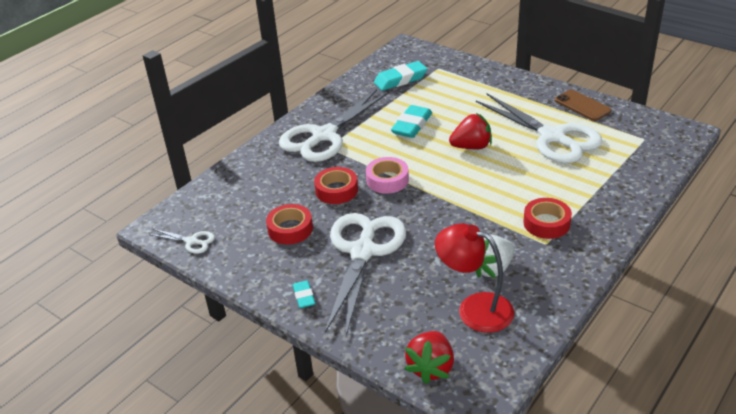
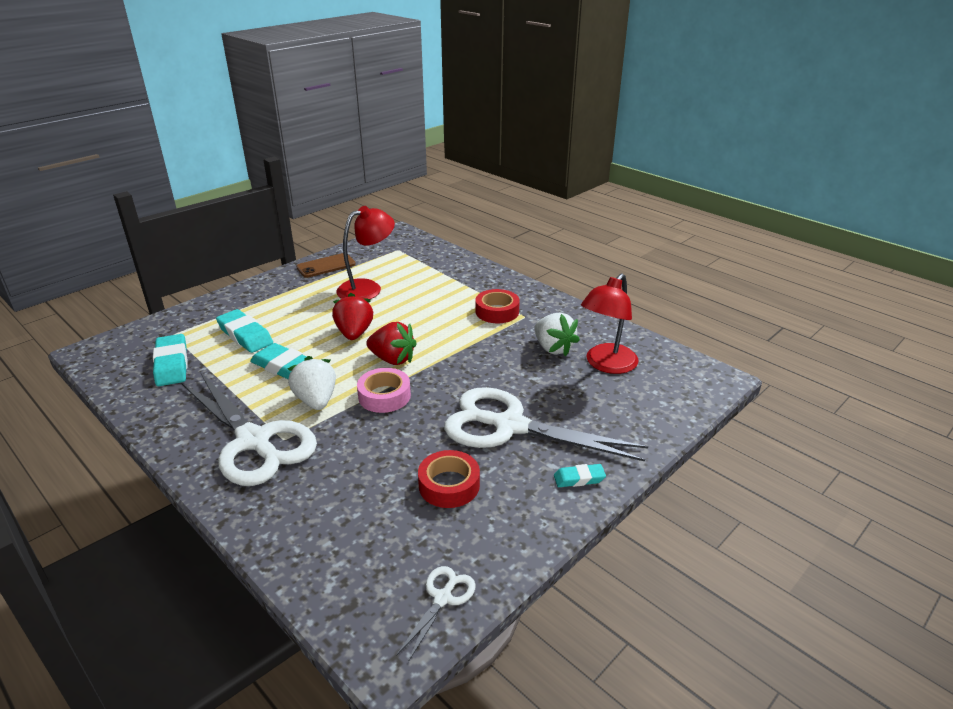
camera: 85 degrees left, 5 degrees down
red tape [314,167,358,204] -> none
red strawberry [405,331,454,384] -> red strawberry moved to [366,322,417,365]
white scissors [476,94,603,163] -> red lamp [336,206,395,299]
none -> turquoise eraser [216,309,273,353]
none -> white strawberry [288,356,336,410]

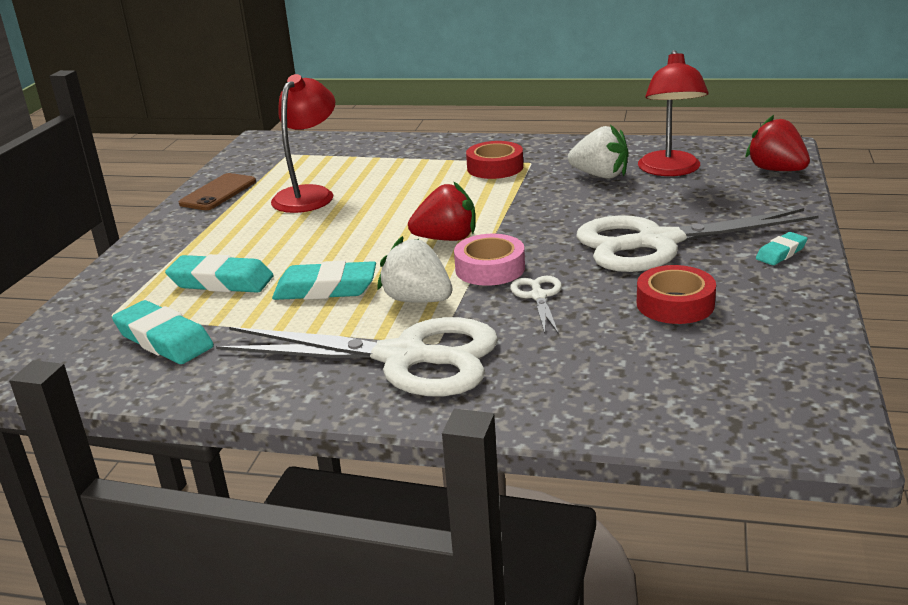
camera: 30 degrees left, 5 degrees down
red strawberry [332,293,373,340] -> red strawberry moved to [745,115,810,171]
white scissors [396,566,476,662] -> white scissors moved to [510,276,562,333]

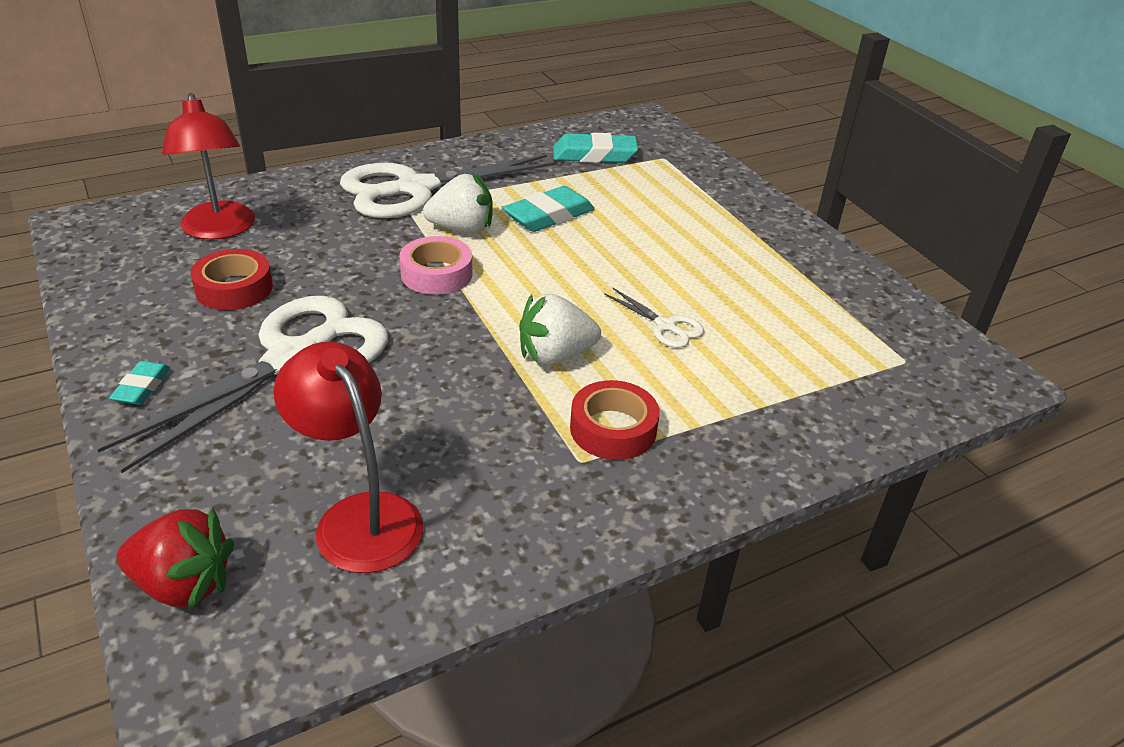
camera: 135 degrees right, 10 degrees up
turquoise eraser [165,254,273,293] -> none
brown phone [179,173,256,210] -> none
red lamp [271,74,335,213] -> red lamp moved to [162,93,255,240]
red strawberry [408,181,475,241] -> none
white scissors [510,276,562,333] -> white scissors moved to [604,288,704,348]
white strawberry [568,125,629,179] -> white strawberry moved to [519,293,601,365]

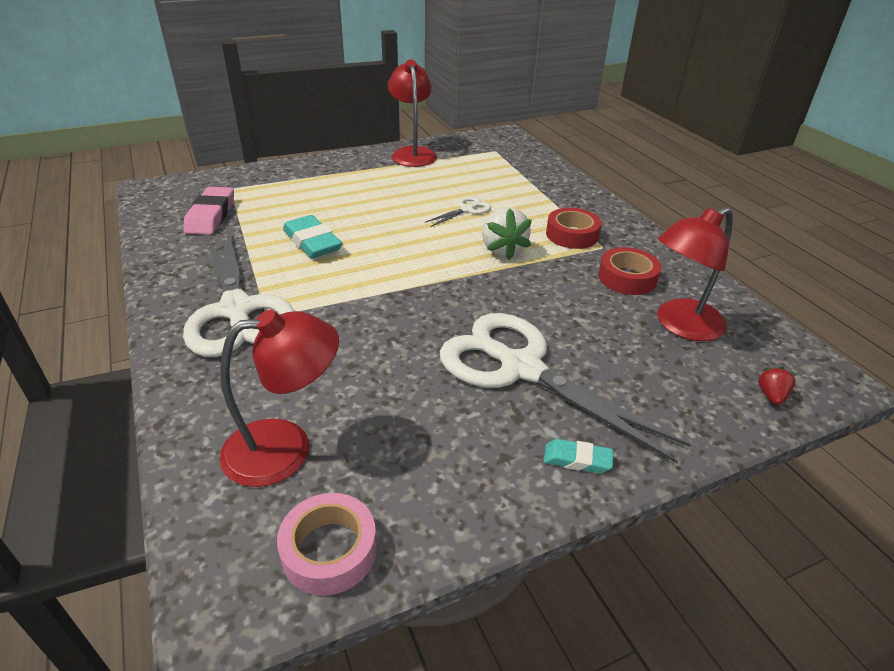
camera: 85 degrees left, 0 degrees up
red strawberry [117,508,234,611] -> red strawberry [758,367,796,405], size x0.51
red tape [190,249,273,310] -> red tape moved to [598,247,661,295]
pink tape [399,236,472,295] -> pink tape moved to [277,493,377,596]
white strawberry [423,173,493,233] -> none
turquoise eraser [553,133,638,163] -> pink eraser [183,187,234,235]
none -> red lamp [388,59,437,167]

